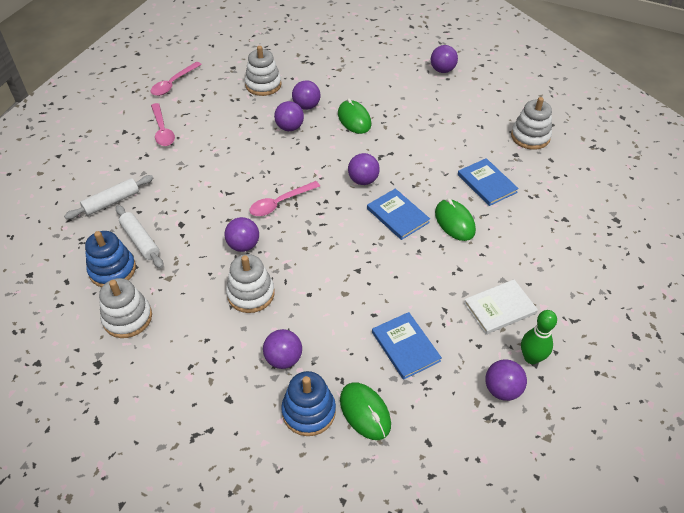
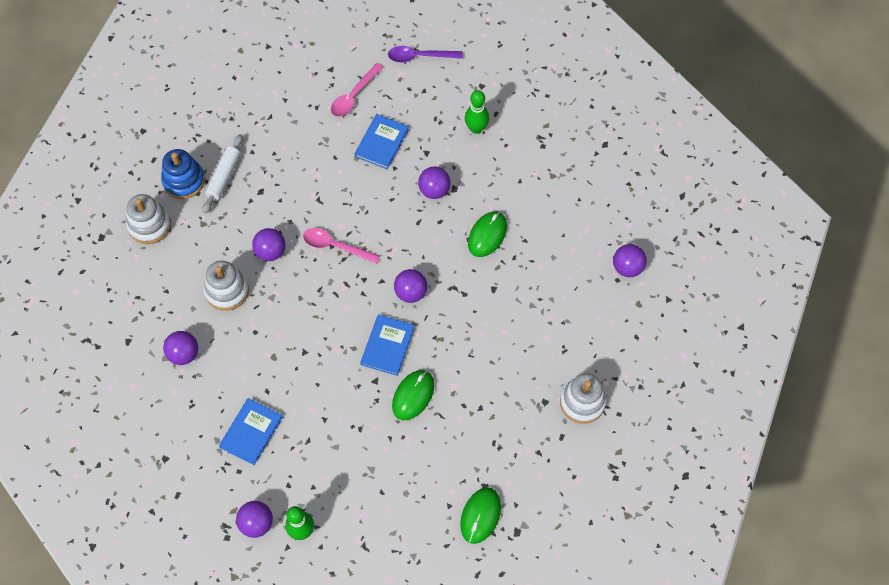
camera: 55 degrees right, 15 degrees up
white rolling pin [64,175,153,219] -> none
pink spoon [150,62,202,96] -> purple spoon [388,46,463,62]
white stacking toy [245,46,282,96] -> green bowling pin [465,90,489,134]
blue stacking toy [281,371,336,436] -> none
purple ball [292,80,320,110] -> none
green mouse [340,382,391,440] -> green mouse moved to [460,487,501,544]
blue book [458,158,519,206] -> blue book moved to [354,114,409,169]
white book [464,280,538,334] -> none

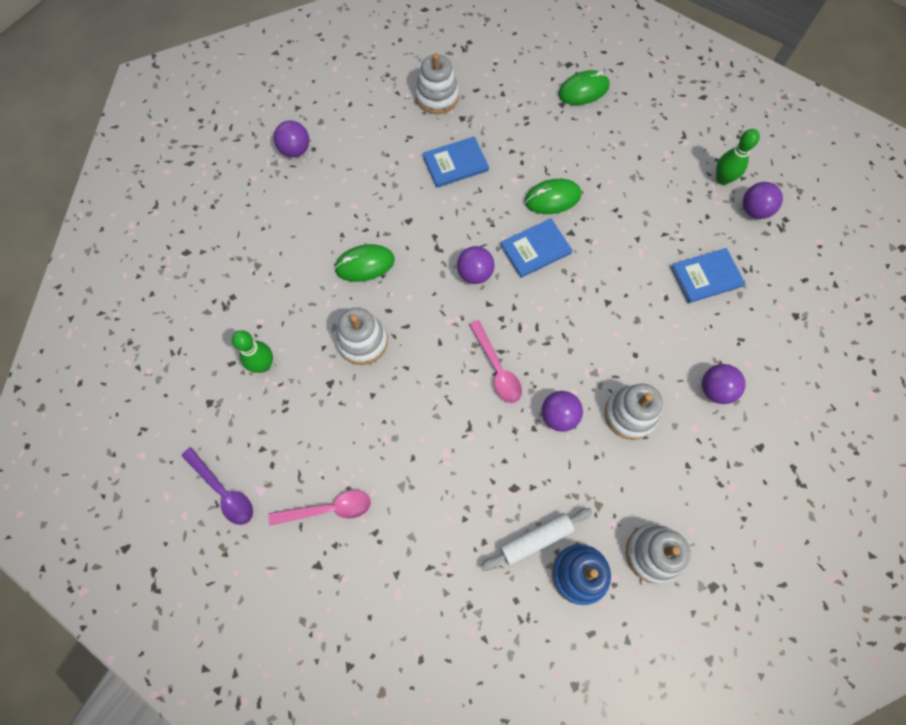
camera: 135 degrees left, 5 degrees up
blue book [354,114,409,169] -> blue book moved to [423,136,489,188]
purple ball [418,167,451,199] -> white stacking toy [336,308,388,365]

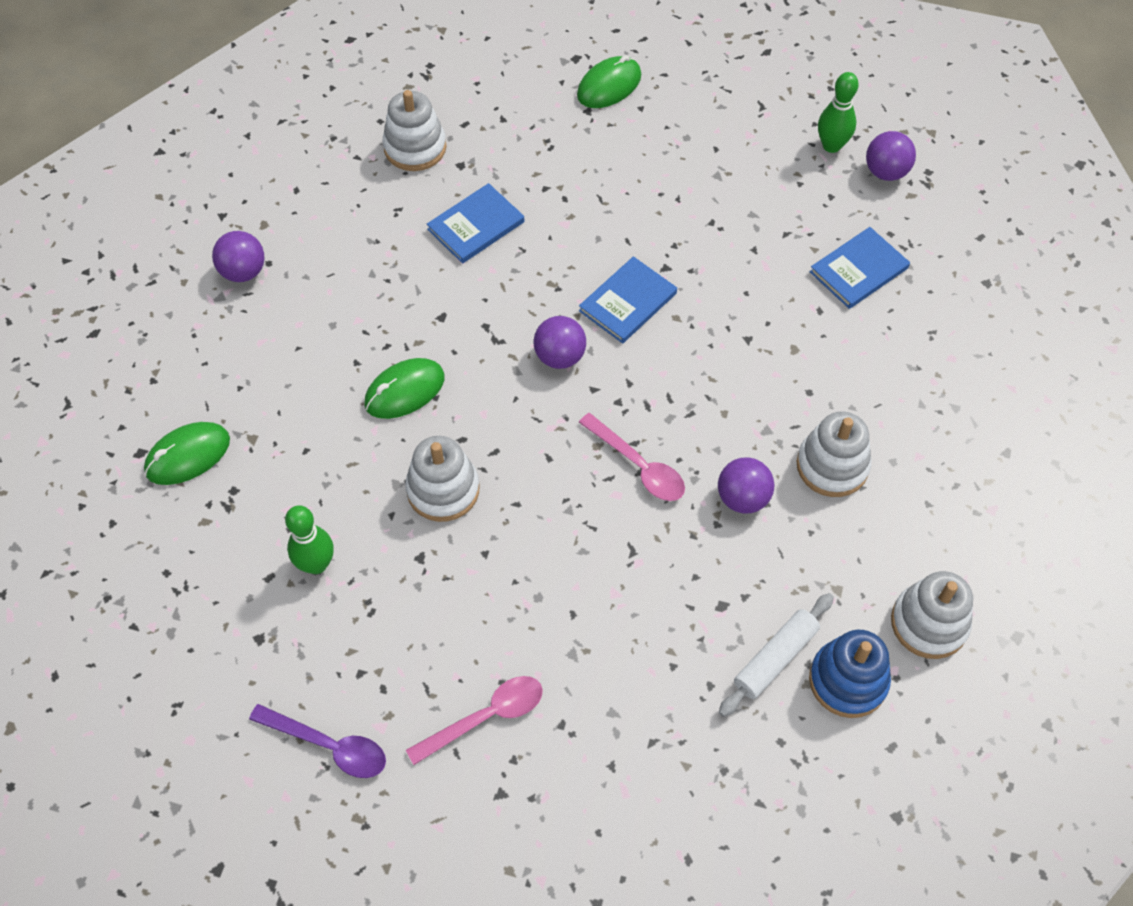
camera: 20 degrees left, 10 degrees down
green mouse [525,179,581,214] -> green mouse moved to [144,422,230,485]
purple ball [702,364,746,404] -> none

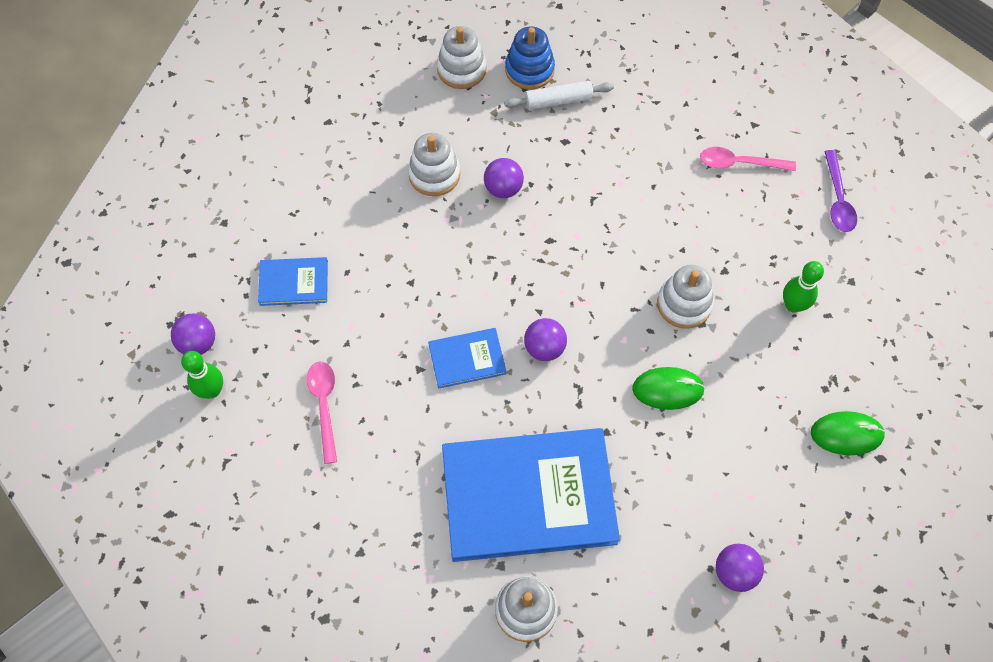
camera: 145 degrees left, 5 degrees up
purple spoon [249,704,386,778] -> purple spoon turned 150 degrees counterclockwise [824,150,857,232]
blue book [427,183,524,264] -> blue book [442,428,620,562], size x2.23
green mouse [577,55,641,108] -> none
pink spoon [579,413,685,501] -> pink spoon moved to [307,362,337,464]

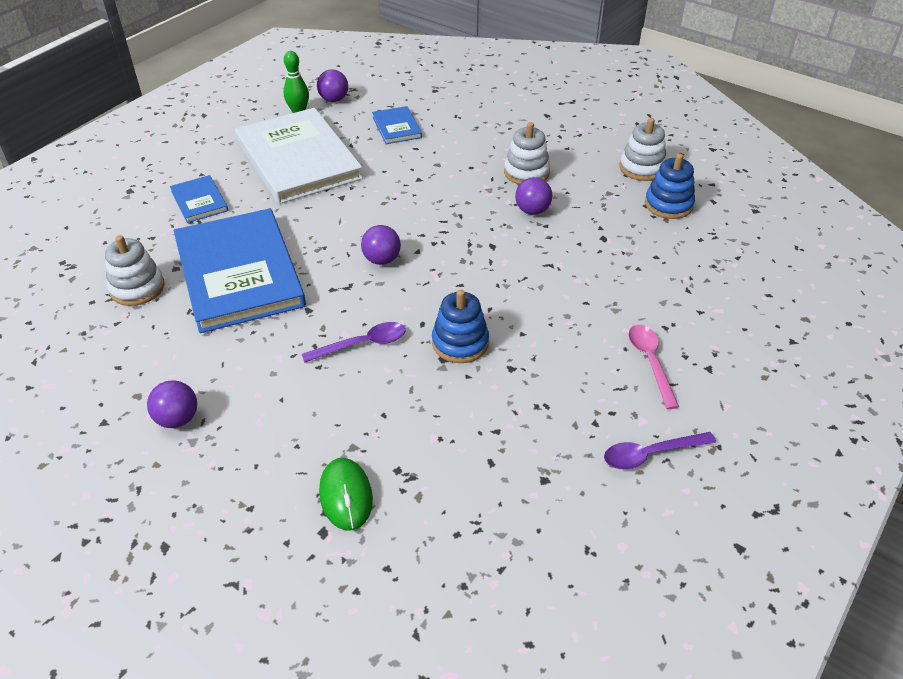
camera: 75 degrees right, 20 degrees down
pink spoon [307,362,337,464] -> white book [235,108,363,204]
blue book [428,328,506,389] -> blue book moved to [170,175,228,223]
white rolling pin [504,81,614,110] -> none
green mouse [632,367,705,410] -> purple spoon [302,322,406,363]
white stacking toy [657,265,714,329] -> blue stacking toy [432,289,489,363]
green bowling pin [783,261,824,313] -> none

